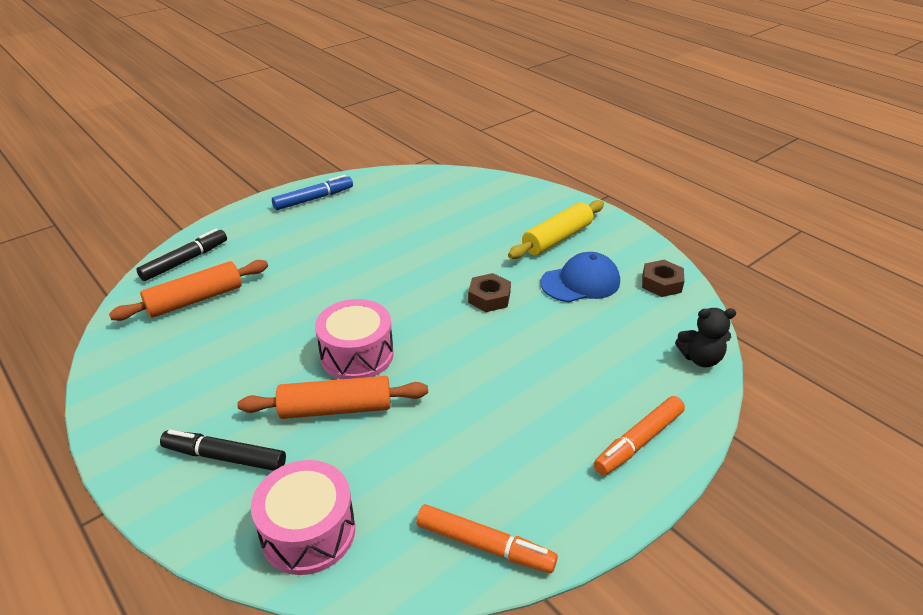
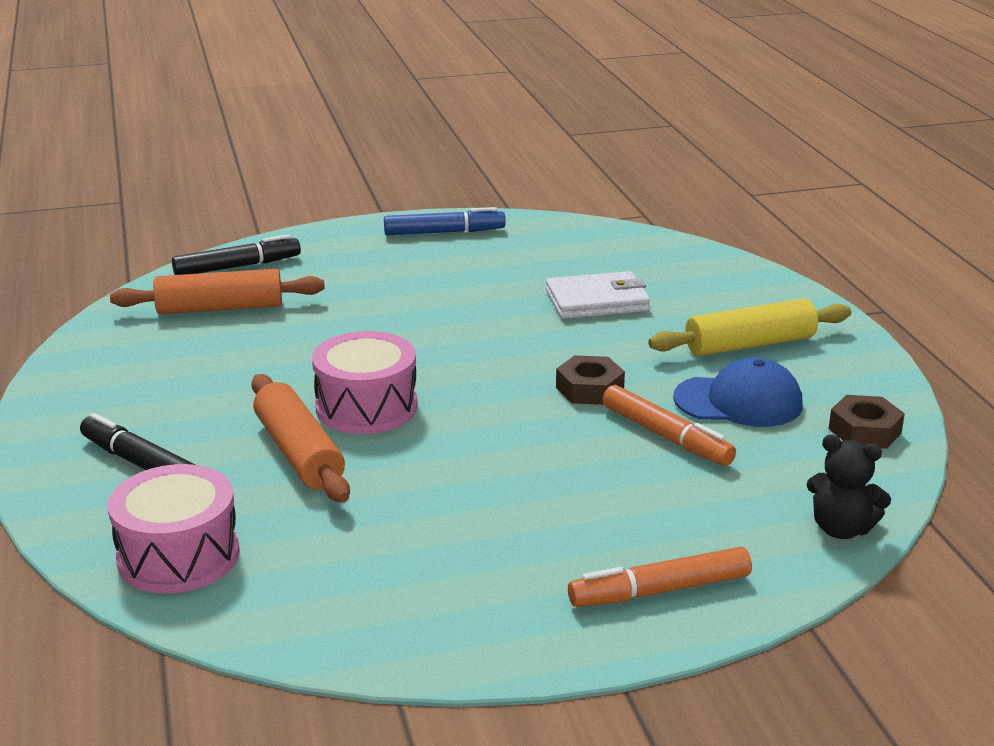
camera: 25 degrees right, 10 degrees down
orange rolling pin [237,376,428,419] -> orange rolling pin turned 45 degrees clockwise [251,374,350,502]
orange marker [416,504,558,573] -> orange marker moved to [602,385,736,466]
none -> white wallet [546,271,650,319]

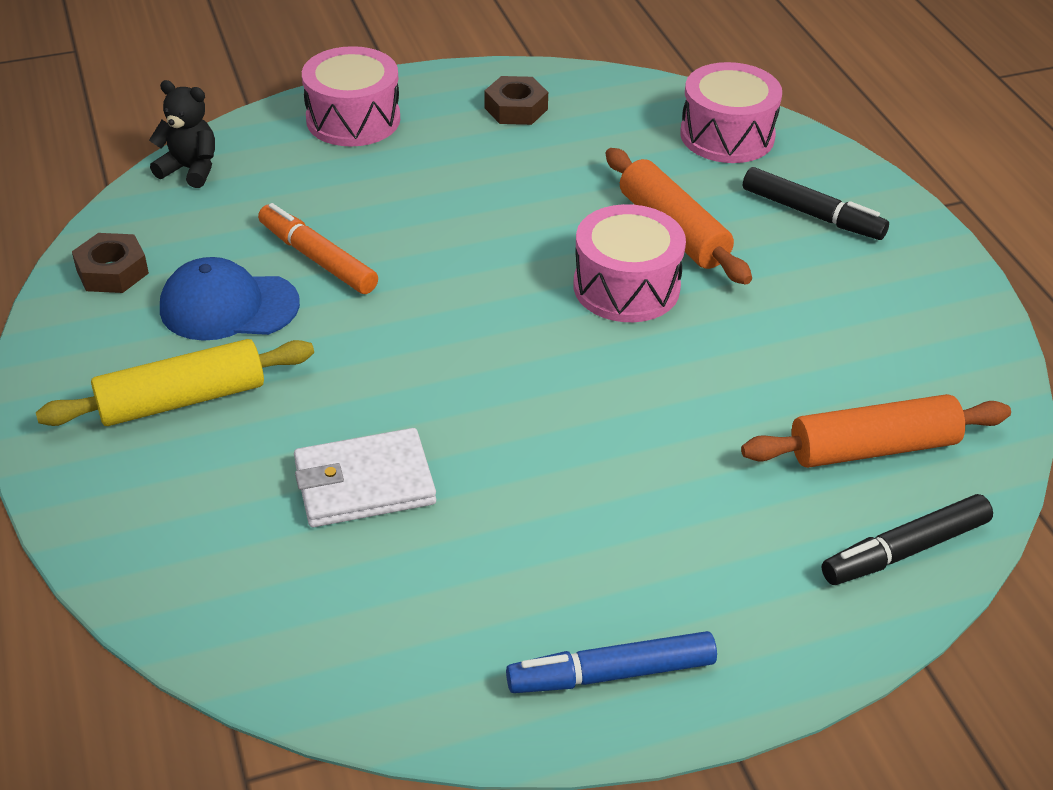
camera: 175 degrees right, 15 degrees up
brown nut [556,355,625,405] -> brown nut moved to [485,76,548,125]
orange marker [568,547,752,607] -> pink drum [302,46,400,147]

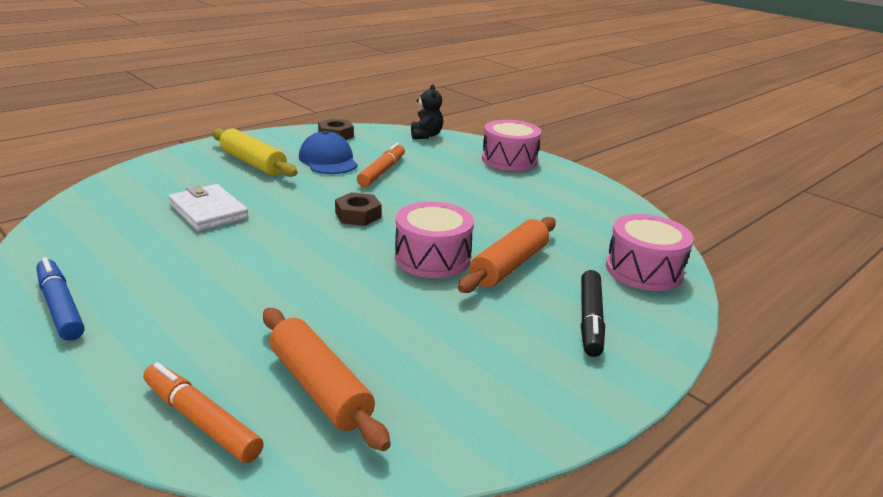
camera: 65 degrees right, 15 degrees down
brown nut [485,76,548,125] -> brown nut moved to [335,192,382,226]
black marker [822,494,993,585] -> orange marker [143,362,263,463]

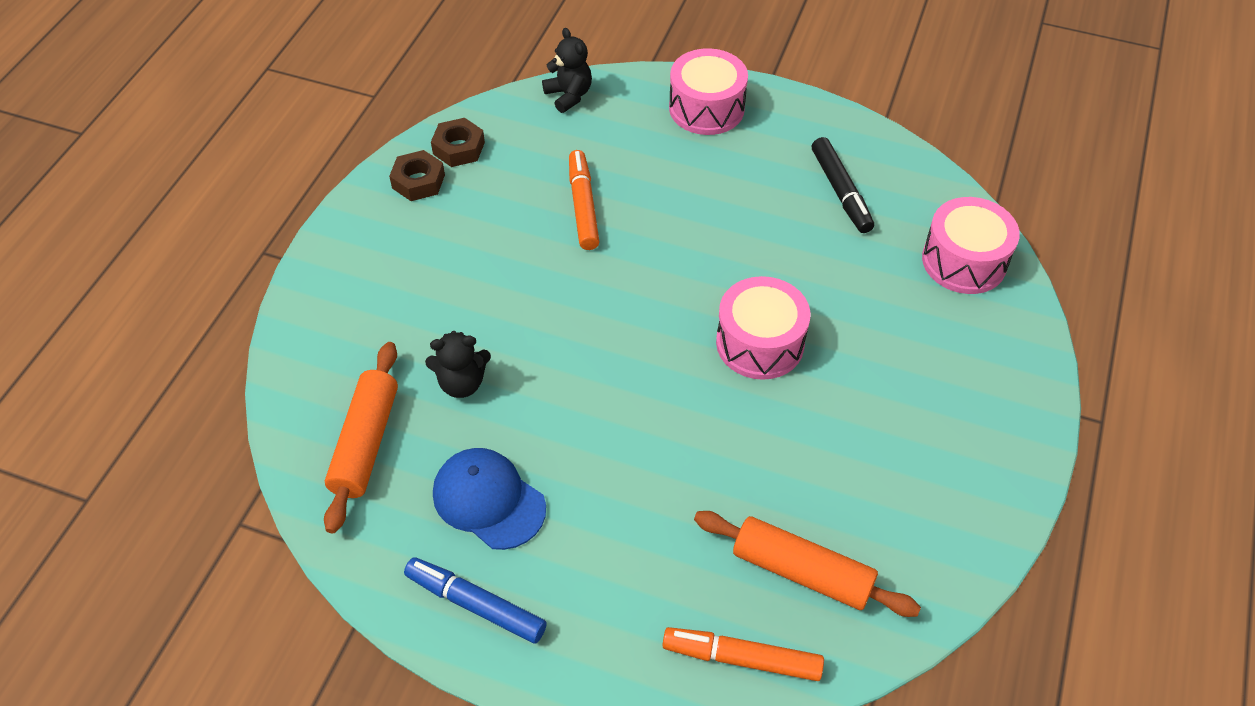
camera: 25 degrees left, 25 degrees up
white wallet [168,184,248,231] -> black teddy bear [425,331,491,398]
yellow rolling pin [212,128,298,177] -> none
blue cap [299,131,358,174] -> blue cap moved to [433,448,546,550]
brown nut [335,192,382,226] -> brown nut moved to [389,150,445,201]
orange rolling pin [458,217,556,293] -> orange rolling pin moved to [324,342,398,533]
black marker [581,270,605,357] -> black marker moved to [812,137,874,233]

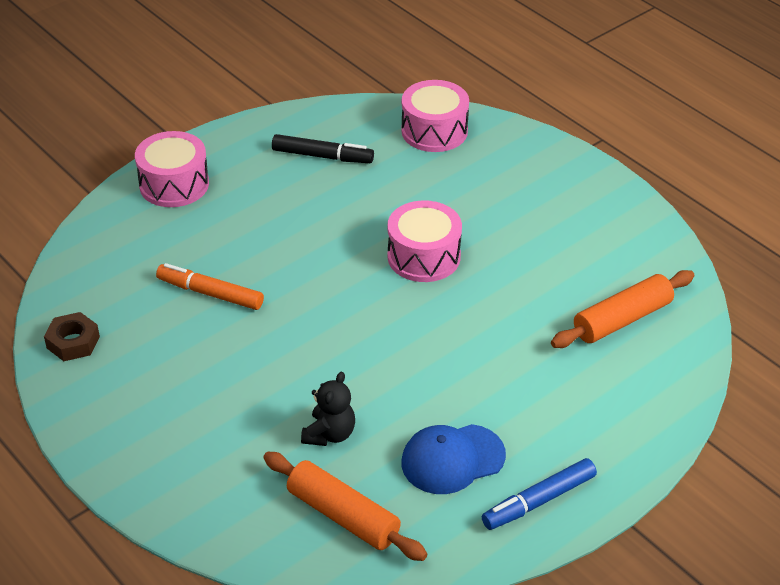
camera: 60 degrees left, 10 degrees down
brown nut [389,150,445,201] -> none
black teddy bear [542,28,592,113] -> none
orange marker [662,627,824,681] -> none

